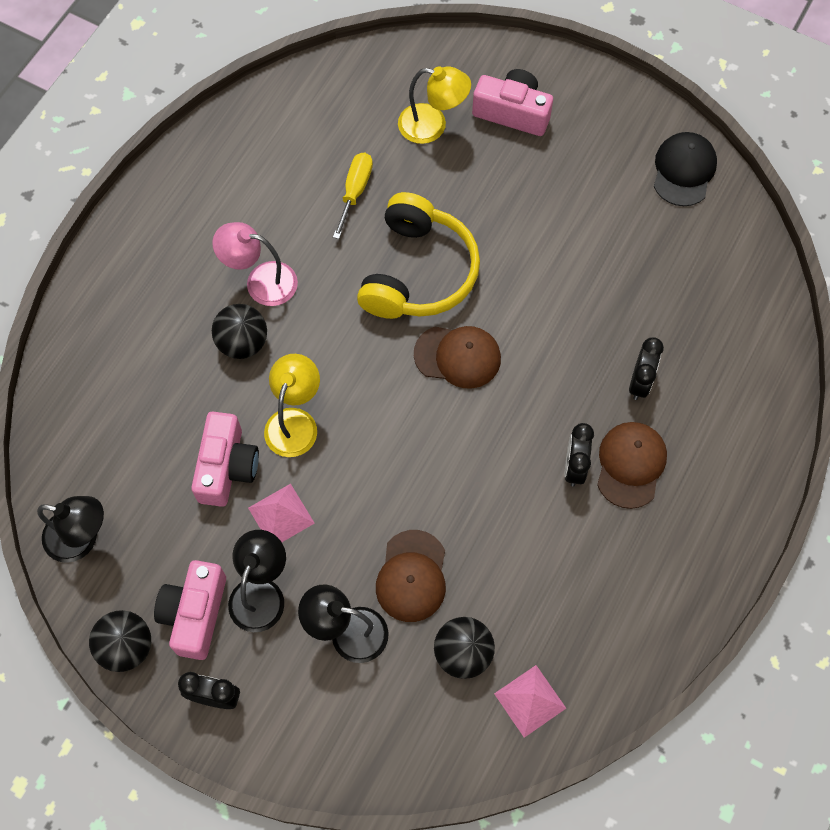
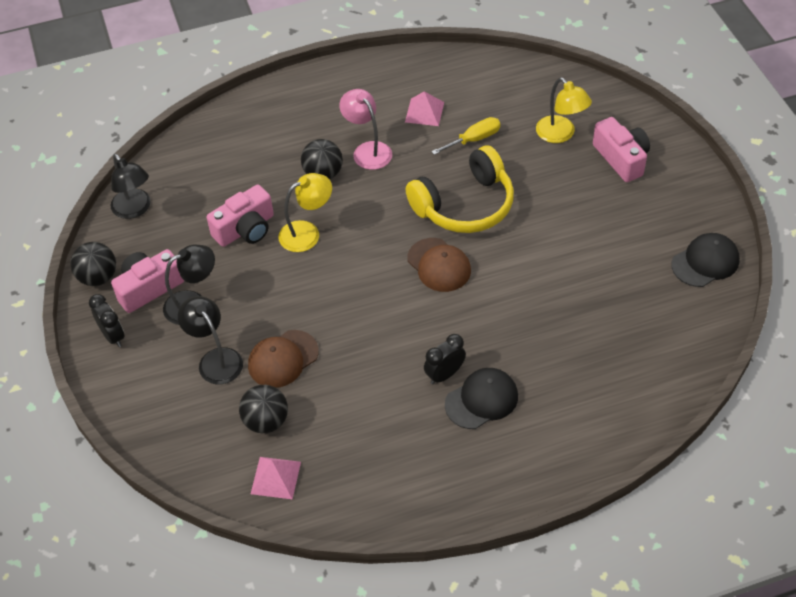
camera: 45 degrees right, 15 degrees down
pink pyramid [248,484,315,542] -> pink pyramid moved to [405,91,444,126]
brown cap [597,422,667,509] -> black cap [445,368,518,429]
black clock [629,337,664,400] -> none

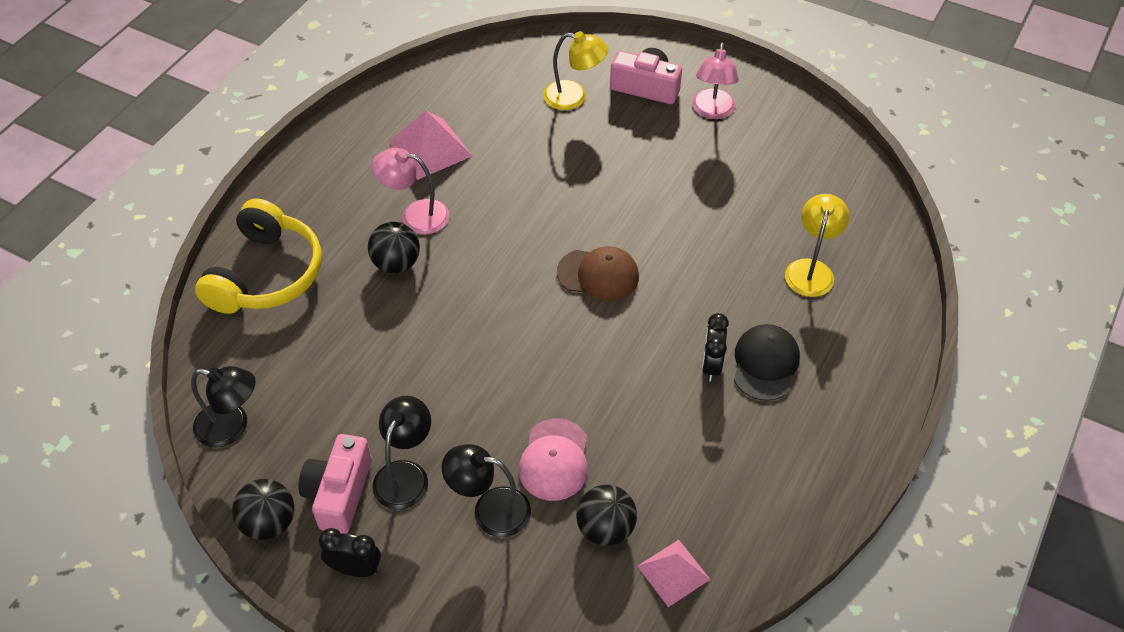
camera: 45 degrees left, 0 degrees up
pink camera [207,185,274,247] -> none
brown cap [248,330,319,388] -> pink cap [519,418,588,501]
yellow lamp [278,173,332,252] -> yellow lamp moved to [785,194,850,297]
pink pyramid [405,91,444,126] -> pink pyramid [389,111,472,180], size x1.54
yellow headphones [406,145,514,233] -> yellow headphones moved to [195,198,322,314]
yellow screwdriver [431,117,500,155] -> none
black cap [671,233,740,287] -> none
none -> pink lamp [692,43,739,119]

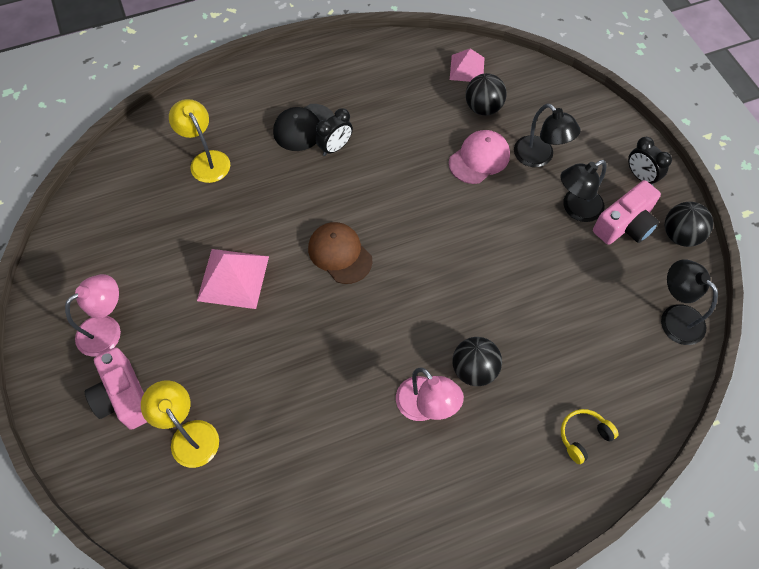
camera: 140 degrees left, 10 degrees up
yellow headphones [195,198,322,314] -> yellow headphones [561,409,619,464], size x0.44
pink pyramid [389,111,472,180] -> pink pyramid moved to [197,249,269,309]
yellow lamp [785,194,850,297] -> yellow lamp turned 90 degrees clockwise [169,99,230,183]

